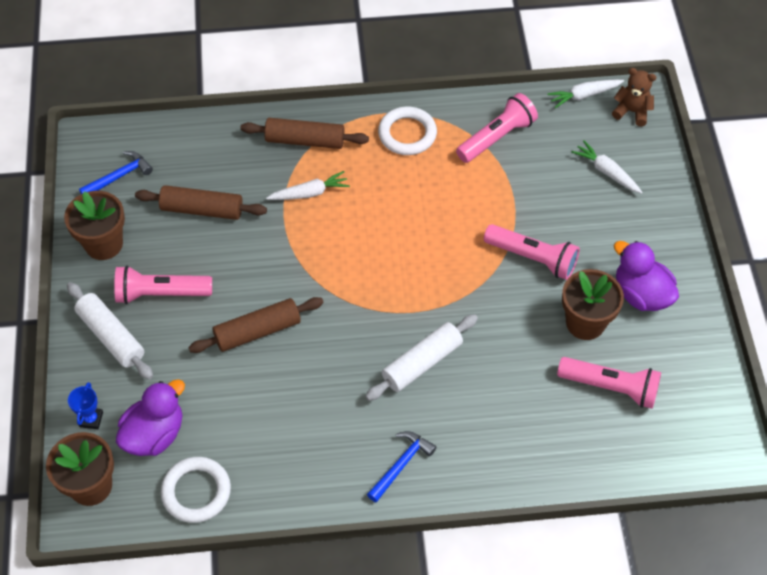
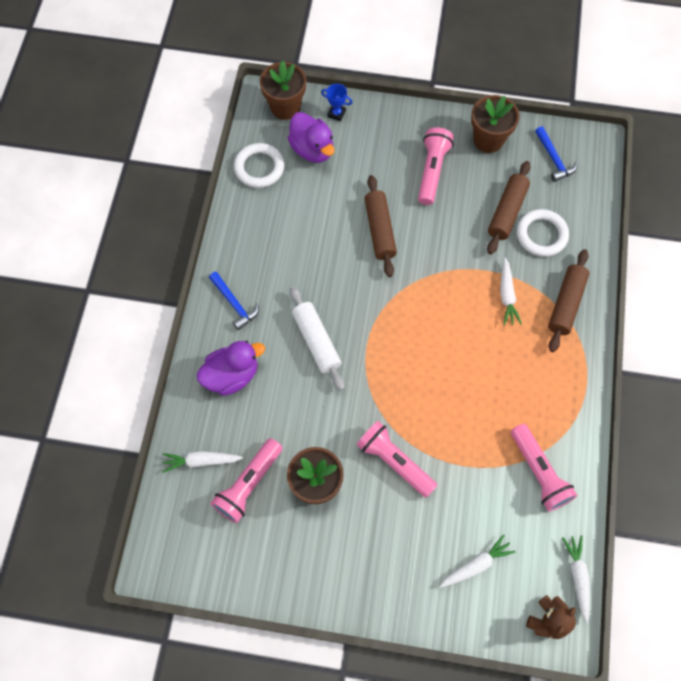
camera: 105 degrees right, 10 degrees up
white rolling pin [67,282,153,380] -> none
white ring [378,106,437,155] -> white ring moved to [517,209,569,257]
pink flashlight [484,224,580,280] -> pink flashlight turned 90 degrees clockwise [356,421,437,498]
purple duck [614,241,679,311] -> purple duck moved to [197,341,265,396]
none -> white carrot [162,451,243,473]

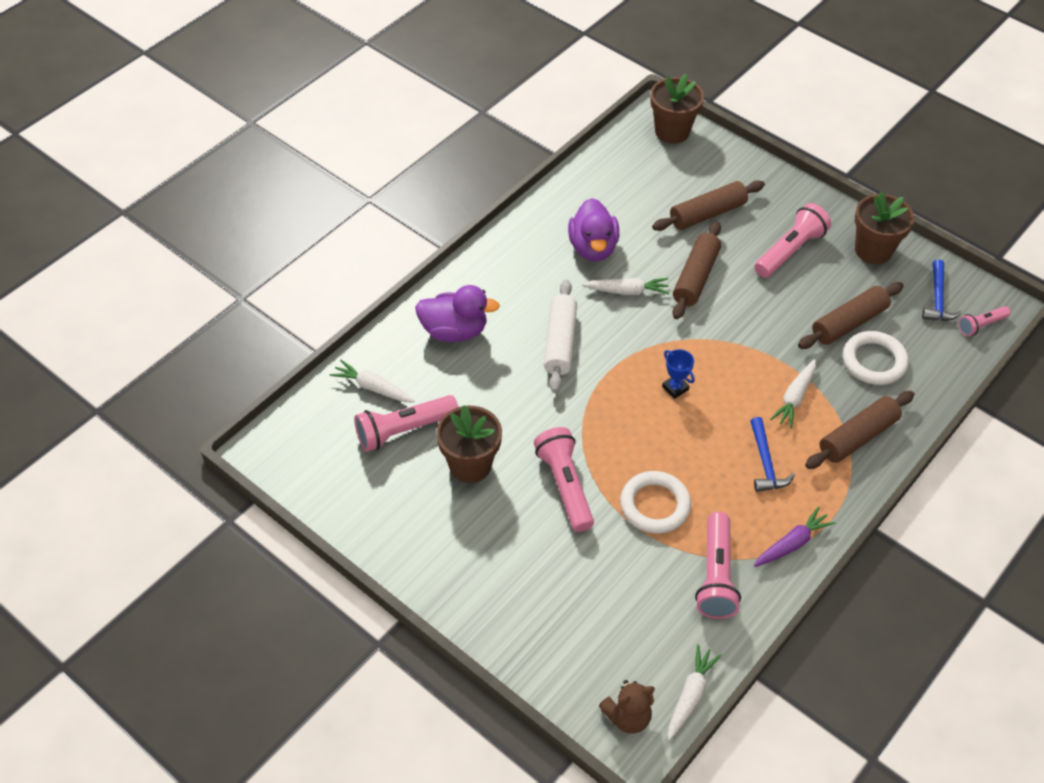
camera: 30 degrees right, 15 degrees down
blue hammer [209,272,259,330] -> blue hammer moved to [750,417,795,492]
white ring [234,143,284,188] -> white ring moved to [620,471,691,534]
purple duck [288,112,334,163] -> purple duck moved to [568,198,619,261]
blue trophy [321,84,353,121] -> blue trophy moved to [662,349,695,399]
white carrot [439,534,515,588] -> white carrot moved to [582,278,669,295]
none -> brown rolling pin [652,180,765,231]
none -> purple carrot [754,506,835,567]
none -> pink flashlight [958,306,1011,336]

